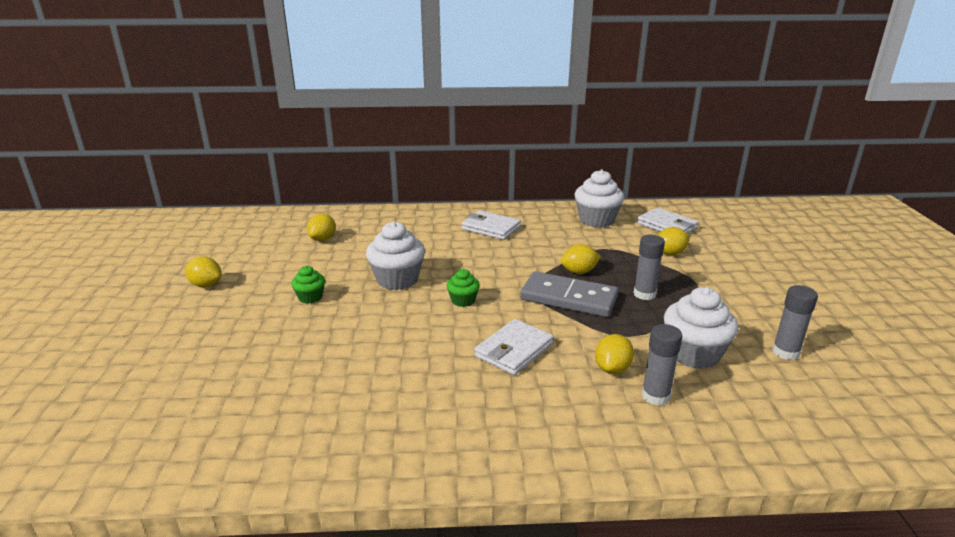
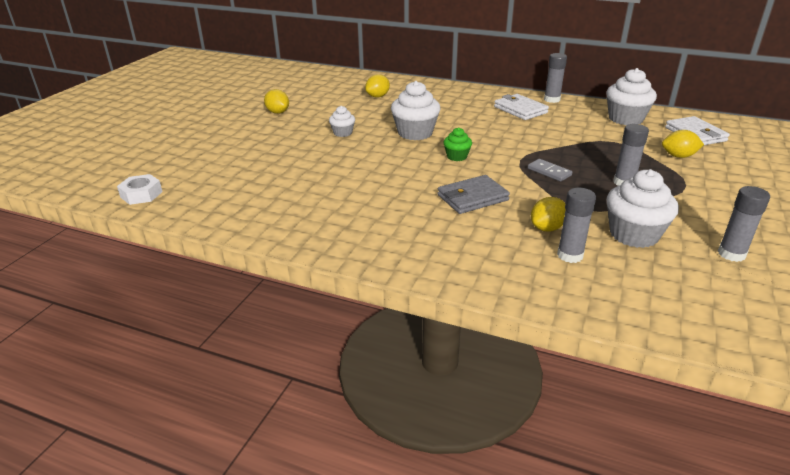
camera: 25 degrees right, 5 degrees up
green cupcake [291,266,325,304] -> white cupcake [329,106,355,137]
white wallet [474,319,554,375] -> grey wallet [437,175,510,214]
grey domino [520,271,619,317] -> grey domino [528,159,572,182], size x0.49
yellow lemon [561,244,601,274] -> none
none -> white nut [117,174,163,205]
none -> grey glue stick [544,53,567,103]

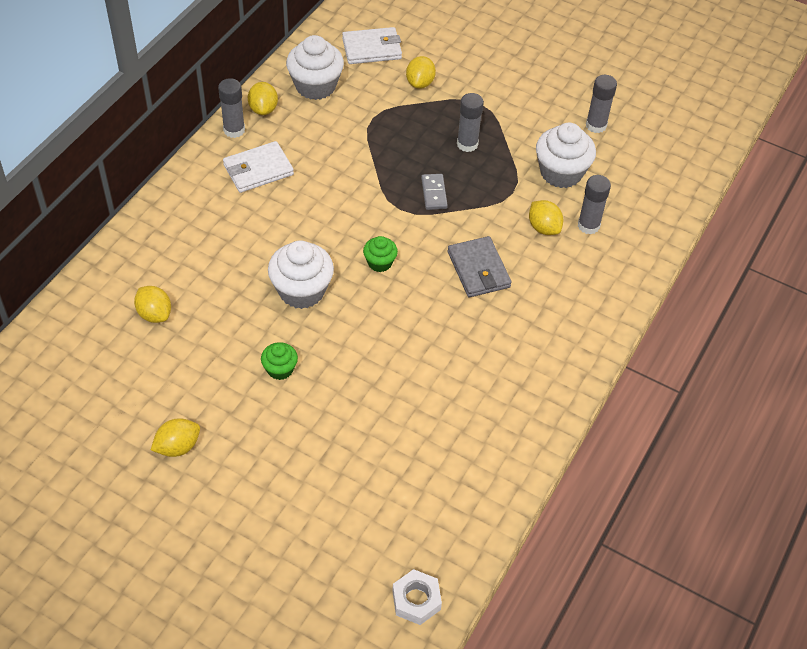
camera: 85 degrees left, 20 degrees up
white cupcake [329,106,355,137] -> green cupcake [261,342,298,380]
grey domino [528,159,572,182] -> grey domino turned 60 degrees counterclockwise [421,174,448,210]
none -> yellow lemon [248,82,278,115]

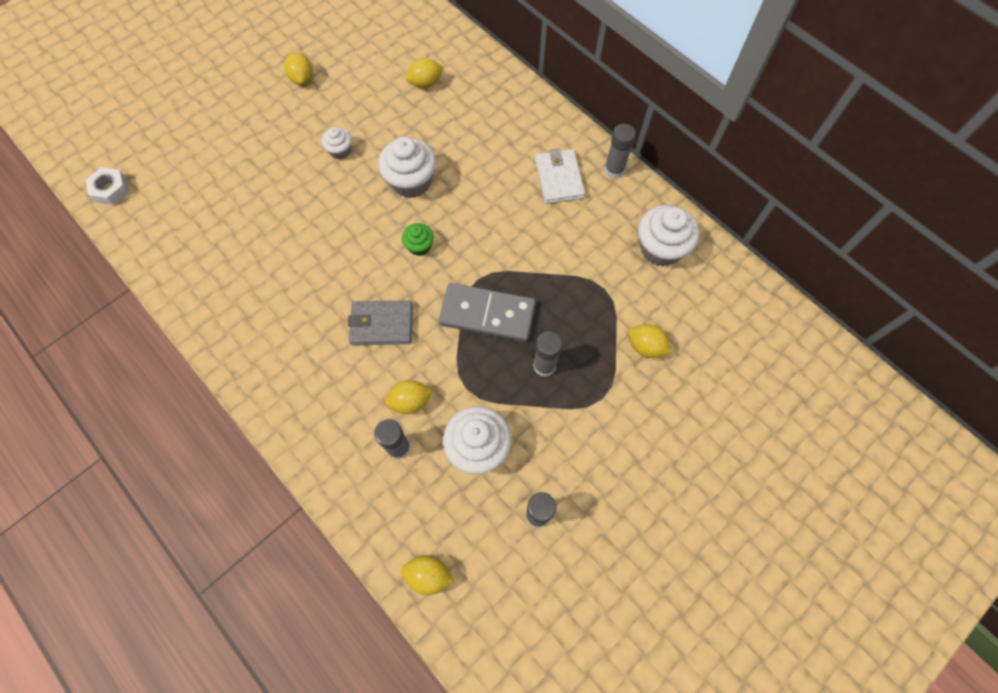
camera: 110 degrees right, 15 degrees up
yellow lemon [248,82,278,115] -> yellow lemon moved to [401,555,454,595]
green cupcake [261,342,298,380] -> white cupcake [322,127,352,160]
white wallet [342,27,402,64] -> none
grey domino [421,174,448,210] -> grey domino [439,283,536,342], size x2.04

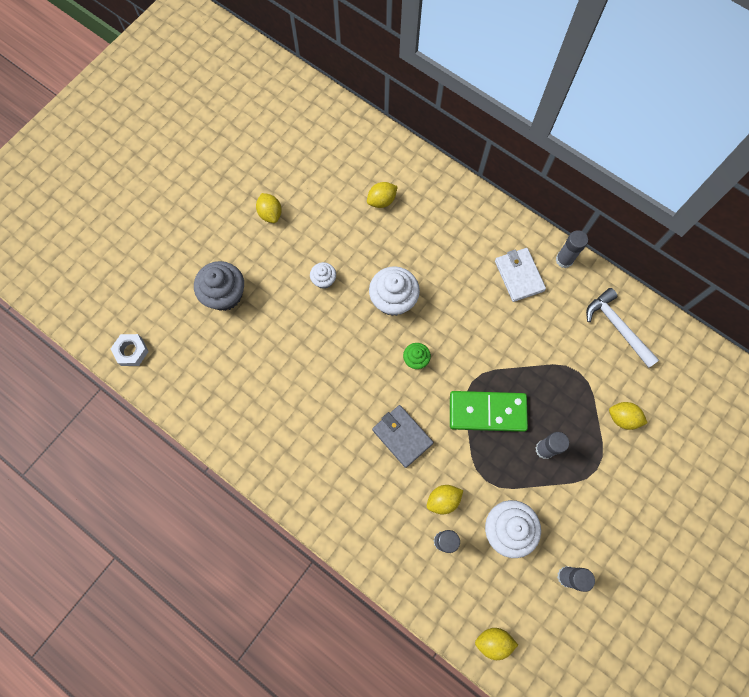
camera: 10 degrees left, 5 degrees up
grey wallet [348,300,413,345] -> grey wallet turned 60 degrees clockwise [372,405,433,468]
grey domino [439,283,536,342] -> green domino [450,391,528,432]
white cupcake [638,205,699,267] -> white hammer [586,288,659,368]
none -> grey cupcake [194,261,244,311]

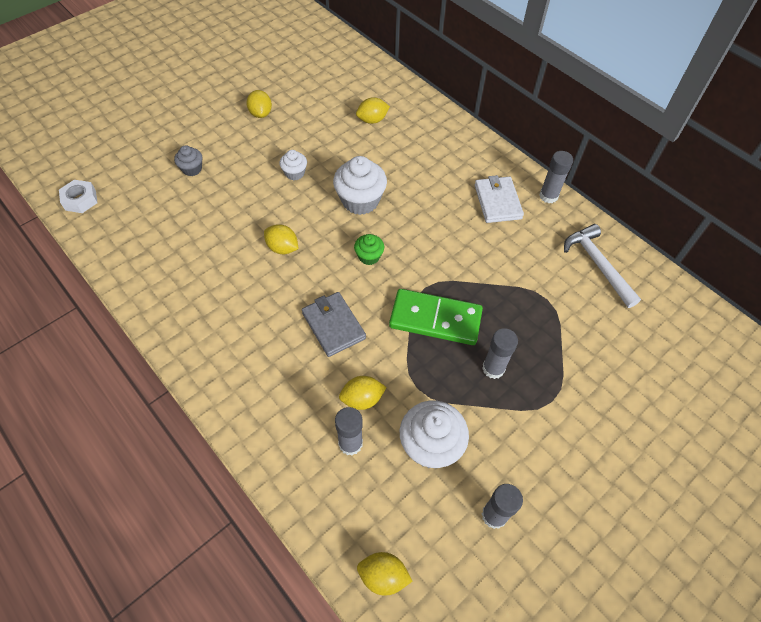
camera: 10 degrees right, 15 degrees down
grey cupcake [194,261,244,311] -> grey cupcake [174,145,202,176], size x0.54
yellow lemon [609,402,648,430] -> yellow lemon moved to [264,224,299,254]

